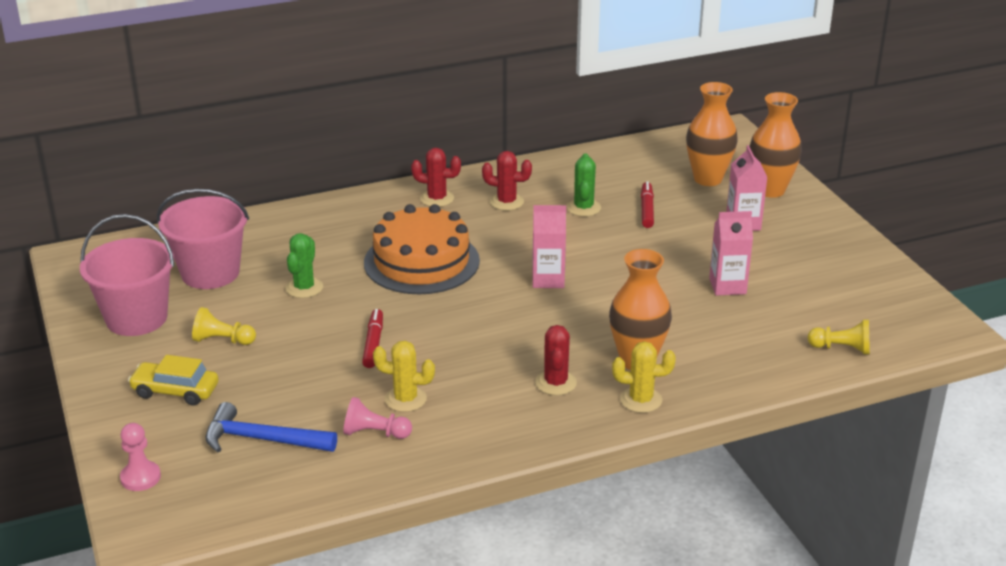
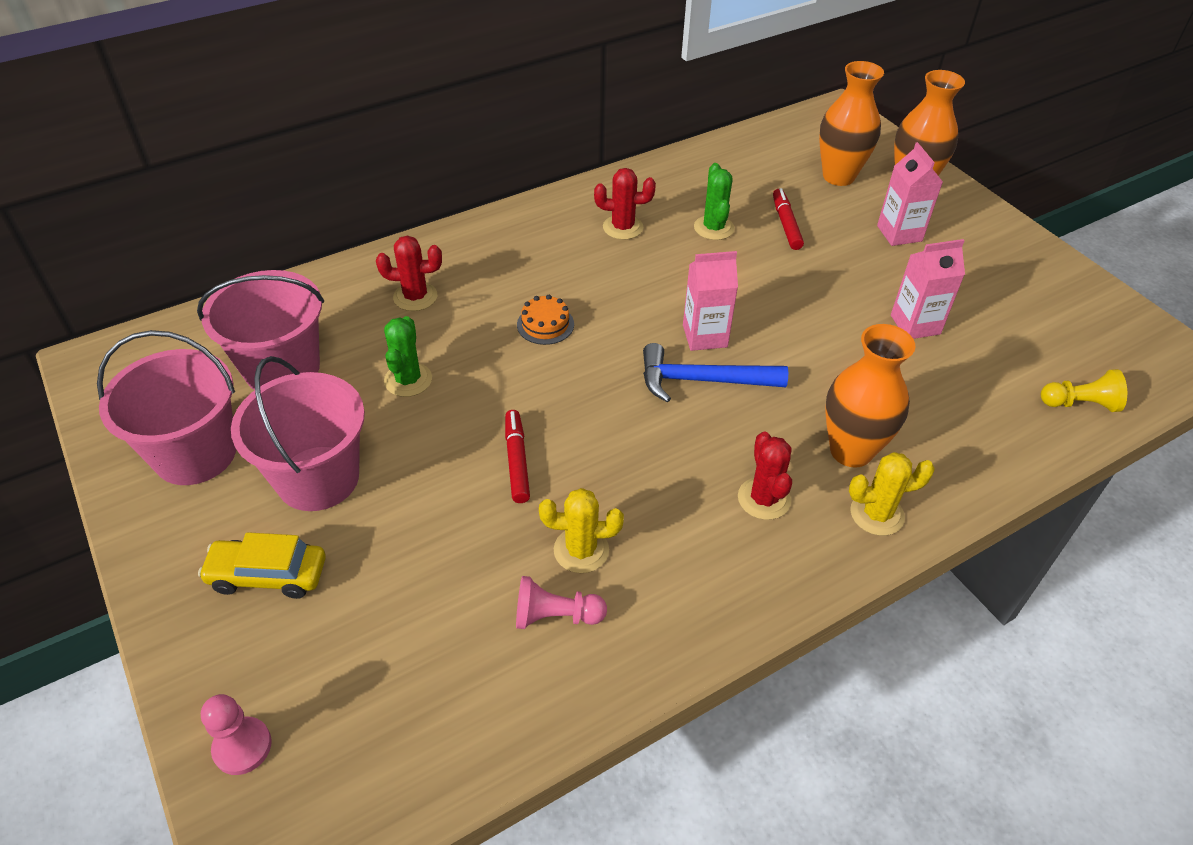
camera: 10 degrees left, 15 degrees up
yellow pawn [192,307,256,345] -> pink bucket [231,356,365,511]
blue hammer [206,402,337,453] -> blue hammer moved to [643,343,788,402]
orange cake [364,204,480,294] -> orange cake [517,295,574,345], size x0.40
red cactus [411,148,461,207] -> red cactus moved to [376,236,442,311]

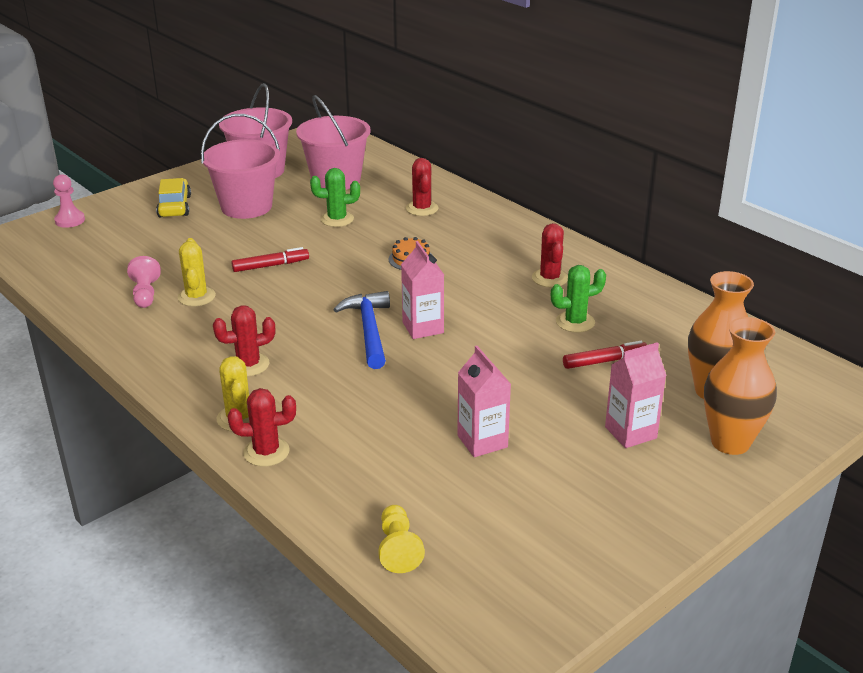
camera: 80 degrees right, 15 degrees down
orange vase [825,324,916,468] -> none
none -> red cactus [228,388,296,467]

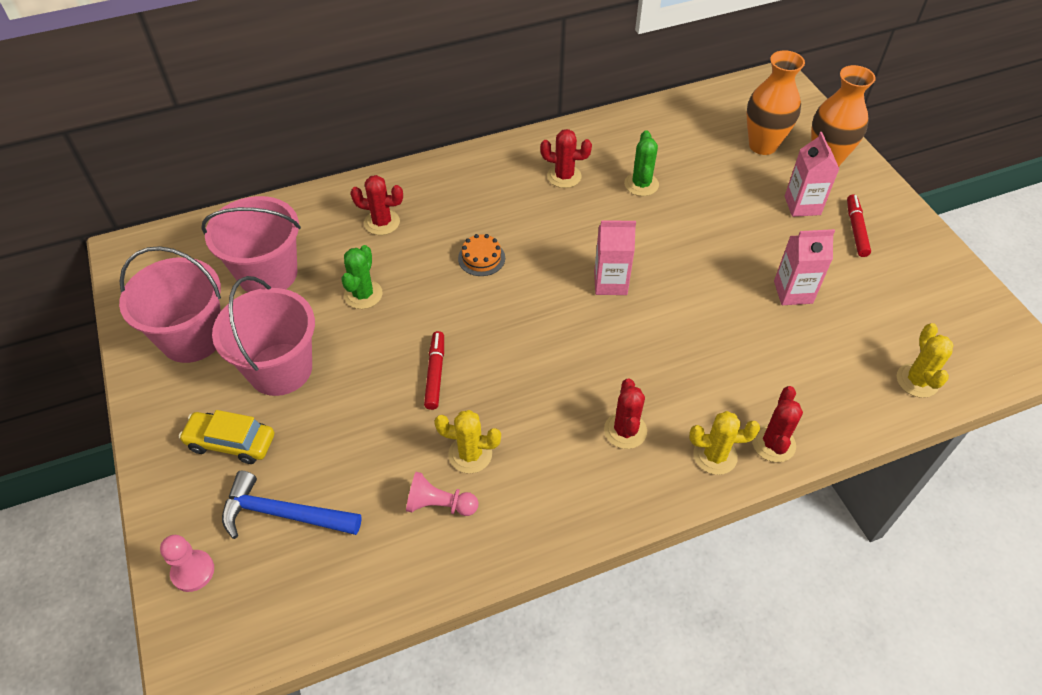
camera: 70 degrees left, 20 degrees up
blue hammer [333,291,390,369] -> blue hammer moved to [222,471,362,539]
yellow pawn [378,505,425,573] -> yellow cactus [897,323,953,398]
red marker [563,341,647,369] -> red marker moved to [847,194,871,257]

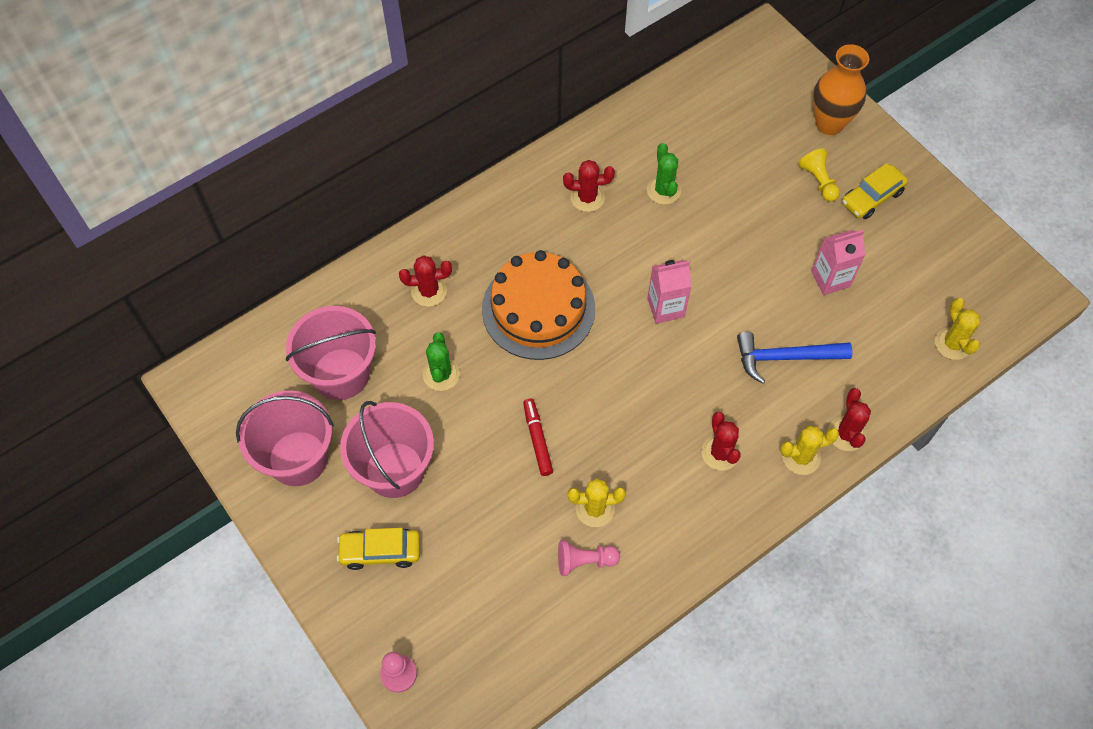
camera: 15 degrees left, 10 degrees up
blue hammer [222,471,362,539] -> blue hammer moved to [737,332,852,384]
orange cake [458,234,505,276] -> orange cake [482,250,595,360], size x2.47
orange vase [747,50,805,155] -> none
pink carton [785,132,839,217] -> yellow pawn [798,148,840,202]
red marker [847,194,871,257] -> yellow car [842,163,908,219]

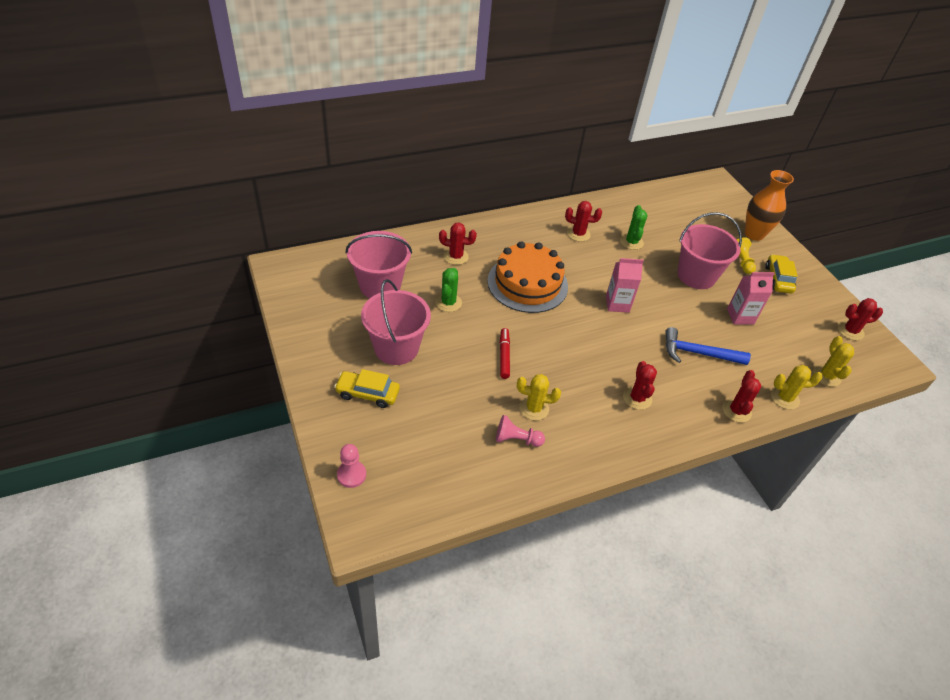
camera: 10 degrees right, 15 degrees down
pink bucket [236,391,334,486] -> pink bucket moved to [677,212,742,289]
yellow cactus [780,426,839,475] -> yellow cactus moved to [771,365,822,410]
yellow car [842,163,908,219] -> yellow car turned 120 degrees clockwise [765,254,798,294]
none -> red cactus [838,298,883,340]

